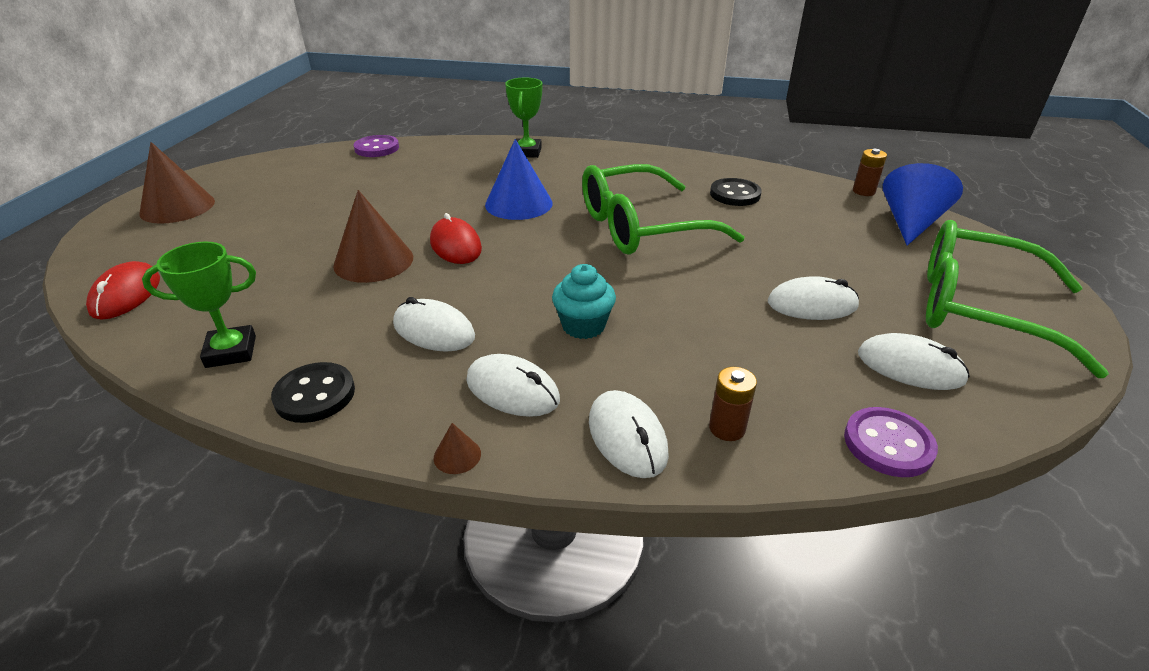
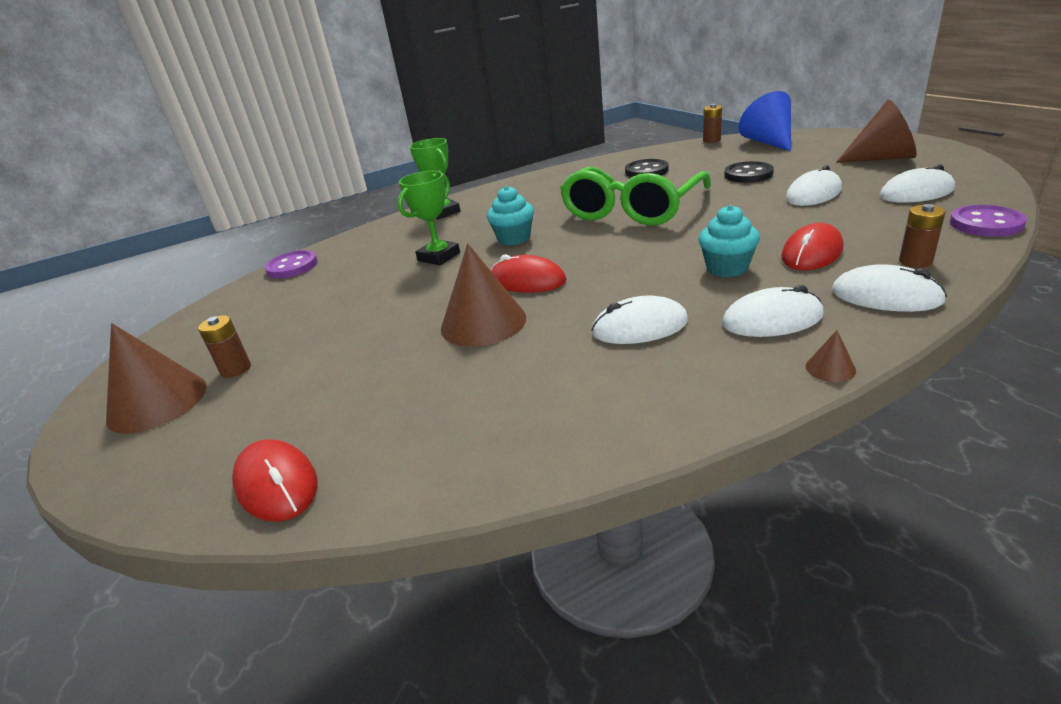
camera: 35 degrees left, 5 degrees down
green trophy [142,242,256,368] -> green trophy moved to [398,171,460,265]
black button [271,362,355,423] -> black button moved to [724,161,774,183]
blue cone [485,139,553,220] -> turquoise cupcake [487,186,534,246]
green glasses [926,220,1109,378] -> brown cone [836,100,917,163]
none -> brown battery [198,315,251,378]
none -> red mouse [781,223,843,270]

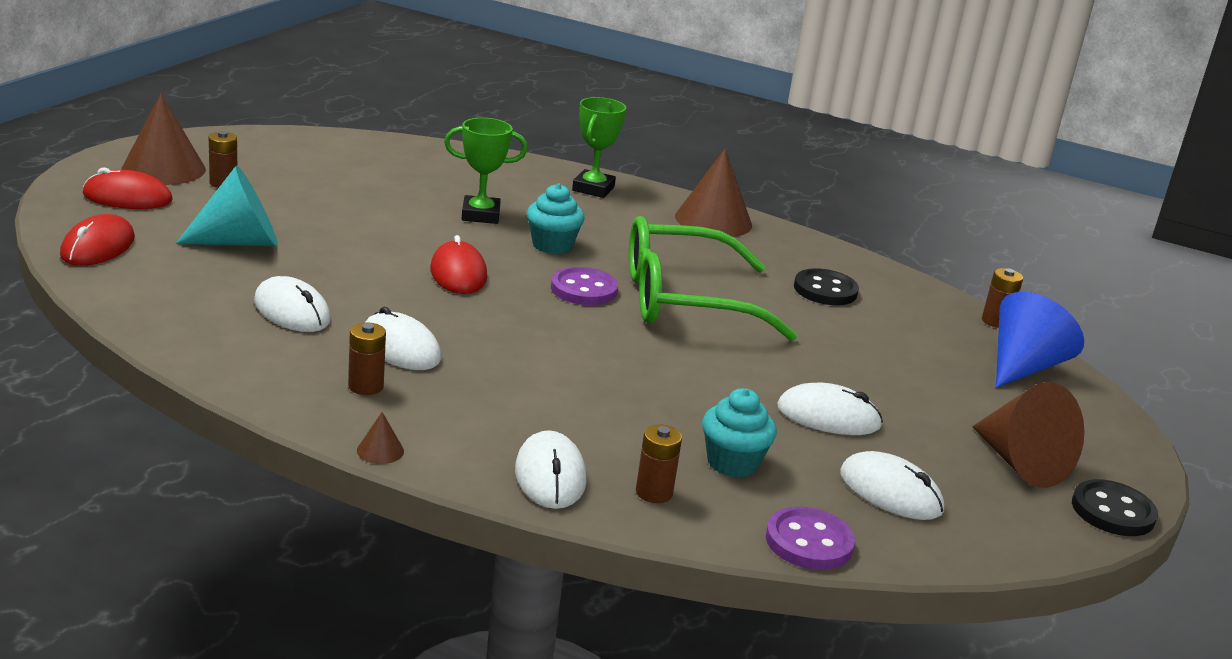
camera: 45 degrees right, 5 degrees down
purple button [264,250,318,279] -> purple button moved to [551,267,618,305]
brown cone [441,244,526,347] -> brown cone moved to [675,149,752,237]
turquoise cupcake [698,205,760,277] -> turquoise cupcake moved to [702,388,777,477]
white mouse [722,285,824,337] -> white mouse moved to [254,276,331,332]
black button [724,161,774,183] -> black button moved to [1072,479,1158,536]
red mouse [781,223,843,270] -> red mouse moved to [83,167,173,209]
none -> turquoise cone [176,165,278,246]
none -> brown battery [348,322,386,395]

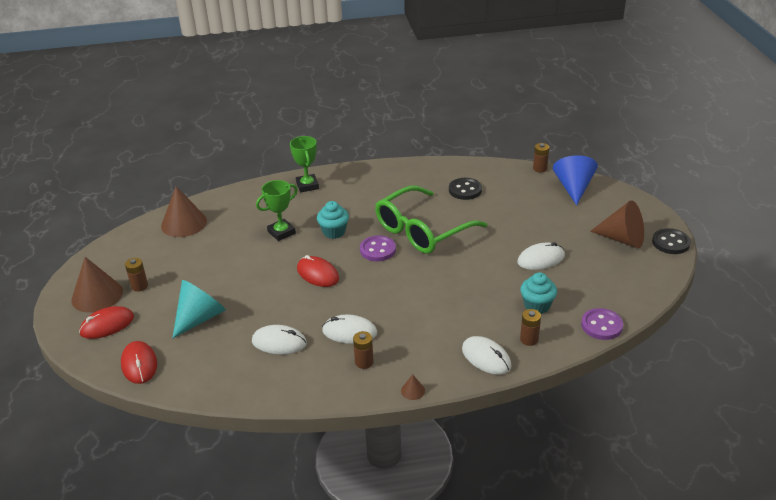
camera: 30 degrees left, 10 degrees up
brown cone [675,149,752,237] -> brown cone moved to [161,186,207,237]
white mouse [840,451,944,520] -> none

